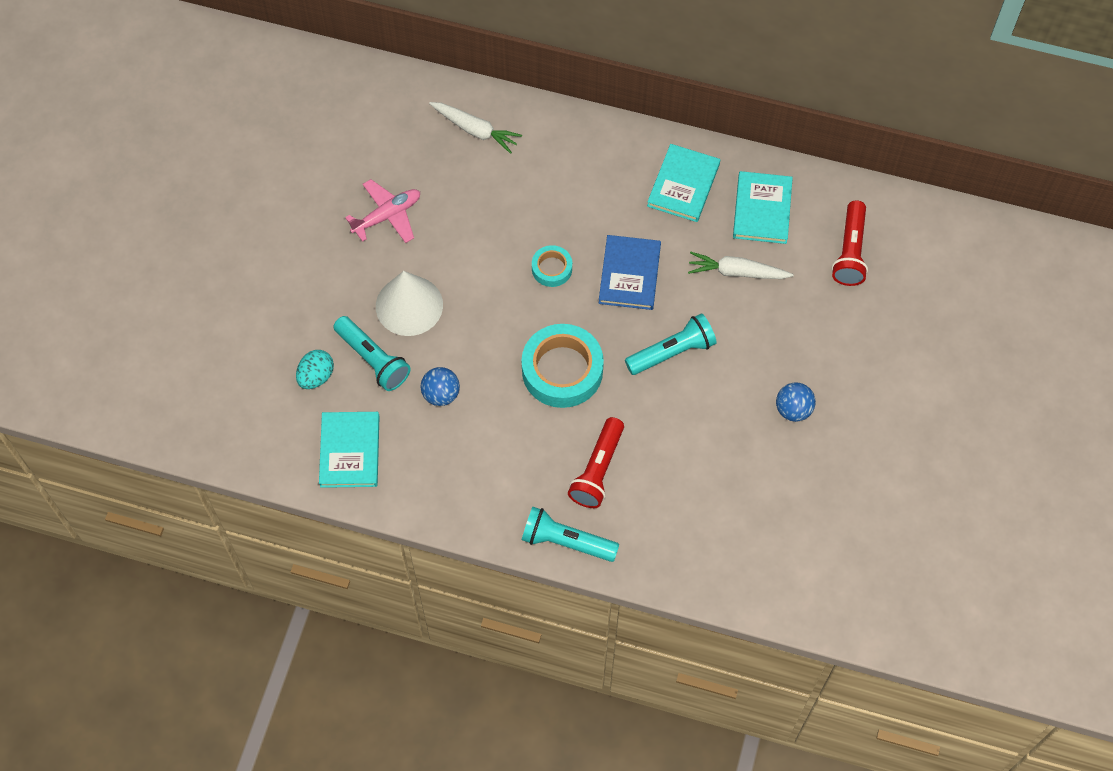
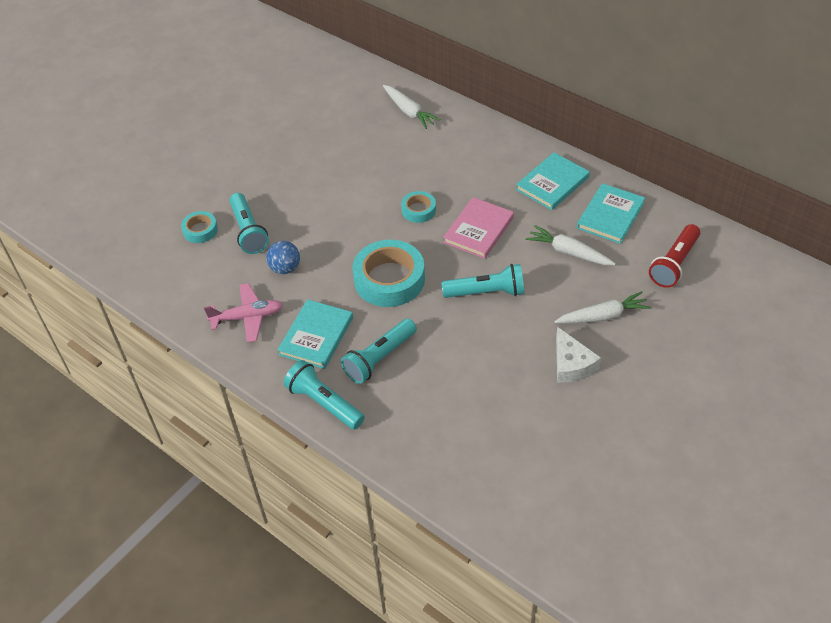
camera: 25 degrees right, 15 degrees down
turquoise egg [296,350,334,389] -> turquoise tape [181,211,218,243]
turquoise book [319,412,380,488] -> turquoise book moved to [278,299,353,369]
pink plane [345,179,420,243] -> pink plane moved to [204,283,283,343]
white cone [376,271,443,336] -> none
red flashlight [568,417,624,508] -> turquoise flashlight [341,319,417,384]
blue book [599,235,661,310] -> pink book [443,197,514,259]
blue ball [776,382,816,422] -> white cheese [556,327,601,383]
none -> white carrot [554,291,651,324]

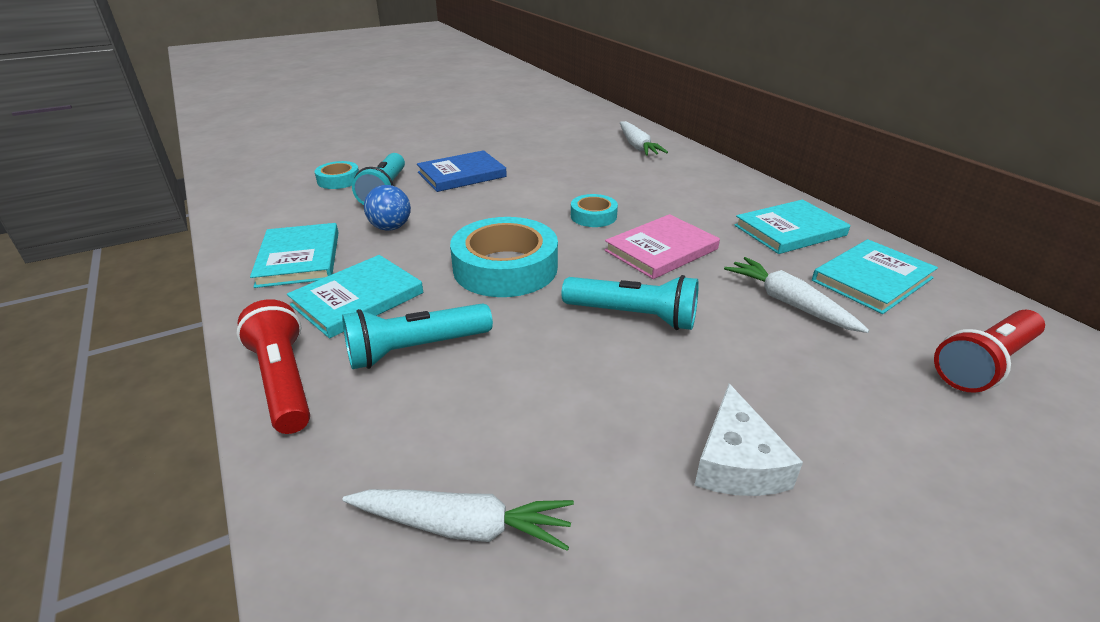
camera: 20 degrees right, 15 degrees down
pink plane [204,283,283,343] -> turquoise book [250,223,339,288]
turquoise flashlight [284,360,365,430] -> red flashlight [237,299,310,434]
white carrot [554,291,651,324] -> white carrot moved to [342,489,574,551]
none -> blue book [417,150,507,192]

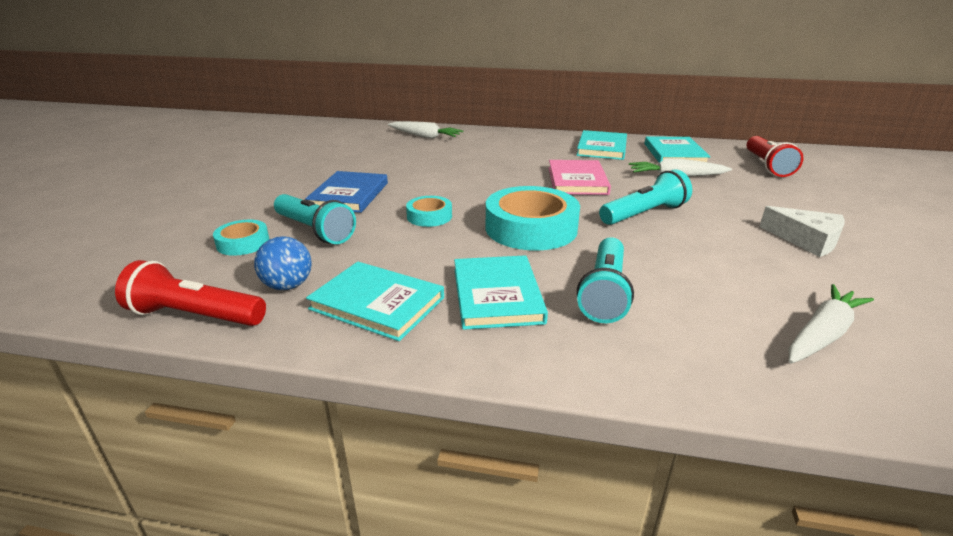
camera: 50 degrees left, 5 degrees down
red flashlight [237,299,310,434] -> red flashlight moved to [115,260,266,326]
blue ball [364,185,411,231] -> blue ball moved to [254,236,312,290]
turquoise tape [571,194,618,227] -> turquoise tape moved to [406,196,452,227]

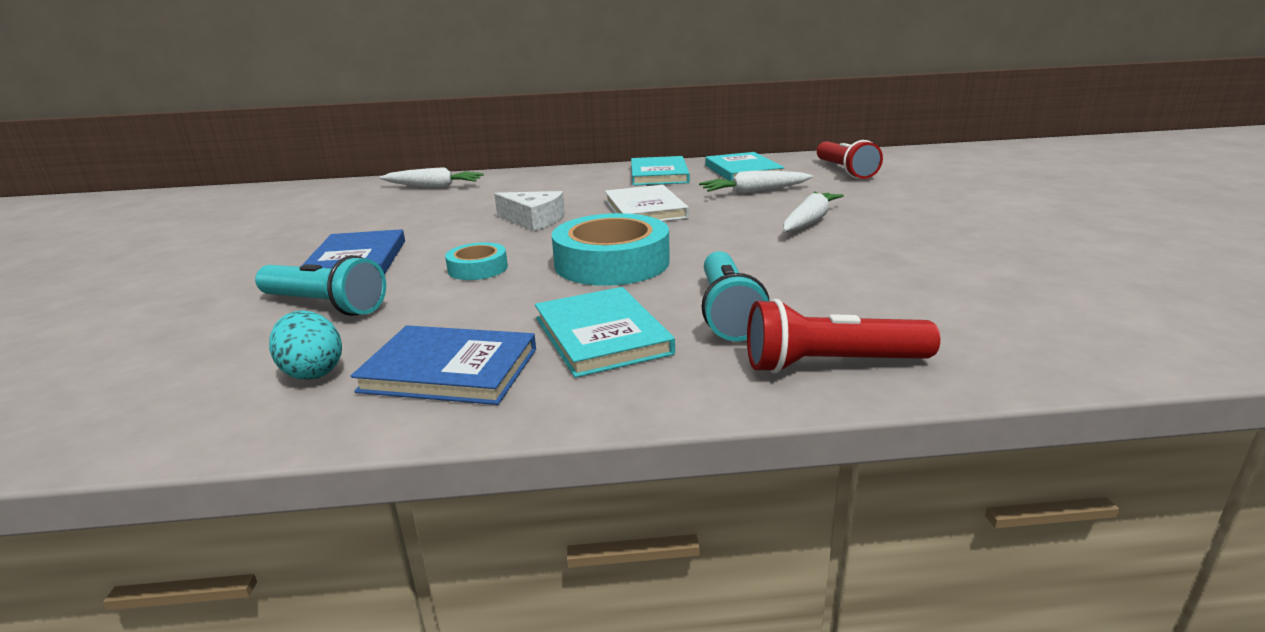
camera: 15 degrees left, 5 degrees down
red flashlight [115,260,266,326] -> red flashlight moved to [747,299,940,373]
turquoise tape [213,220,269,256] -> none
blue ball [254,236,312,290] -> turquoise egg [269,310,342,380]
turquoise book [306,262,444,341] -> blue book [351,325,536,405]
pink book [549,160,611,195] -> white book [605,185,689,221]
turquoise flashlight [599,169,692,225] -> none
white cheese [760,206,845,257] -> white cheese moved to [494,191,565,231]
white carrot [789,284,874,363] -> white carrot moved to [783,191,844,232]

